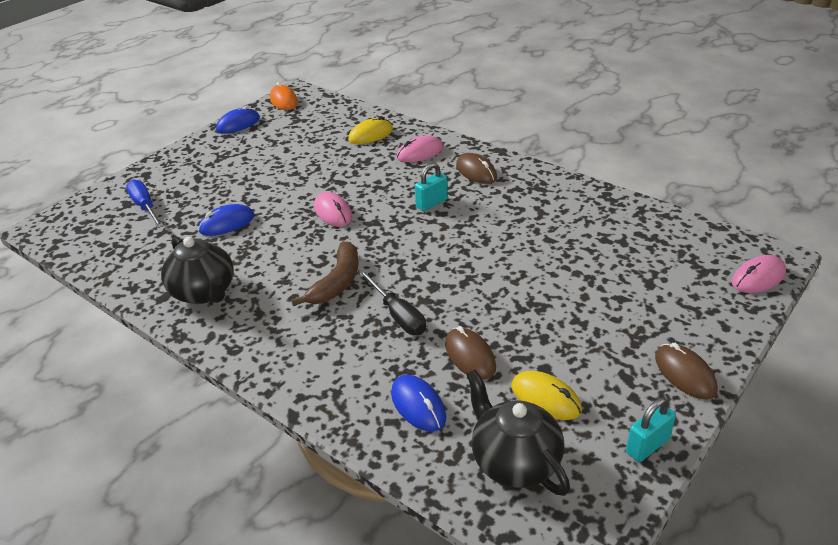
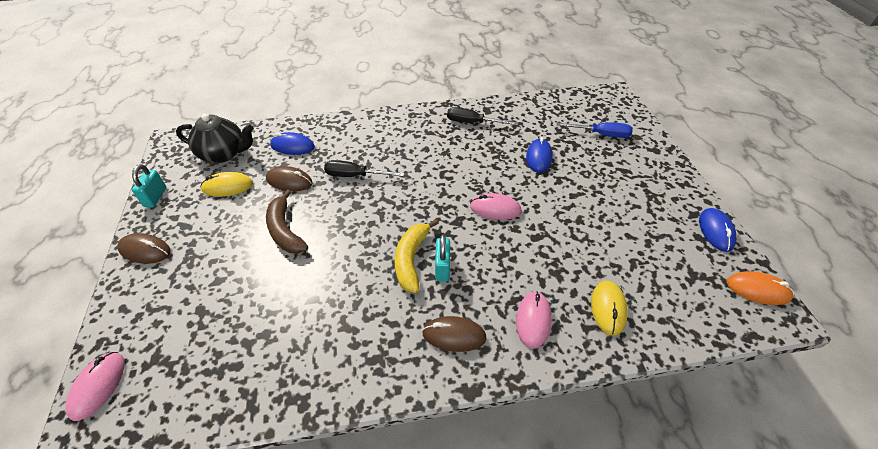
camera: 130 degrees right, 10 degrees up
black teapot [161,236,234,304] -> black screwdriver [447,107,519,125]
brown banana [291,242,359,306] -> brown banana moved to [266,189,308,254]
none -> yellow banana [394,219,439,293]

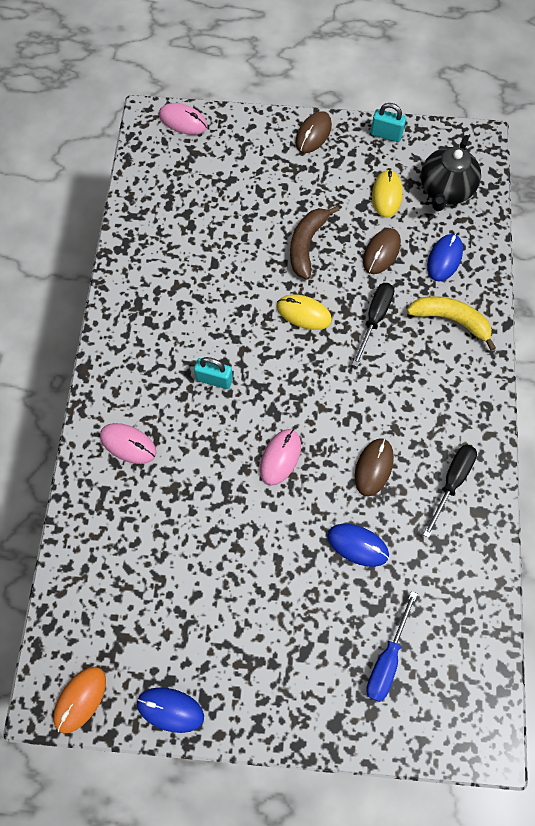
camera: 105 degrees right, 20 degrees up
brown banana [266,189,308,254] -> brown banana turned 60 degrees counterclockwise [290,206,339,280]
yellow banana [394,219,439,293] -> yellow banana moved to [407,296,496,351]
brown mouse [422,316,487,352] -> brown mouse moved to [355,438,394,496]
yellow mouse [591,281,628,336] -> yellow mouse moved to [277,294,332,330]

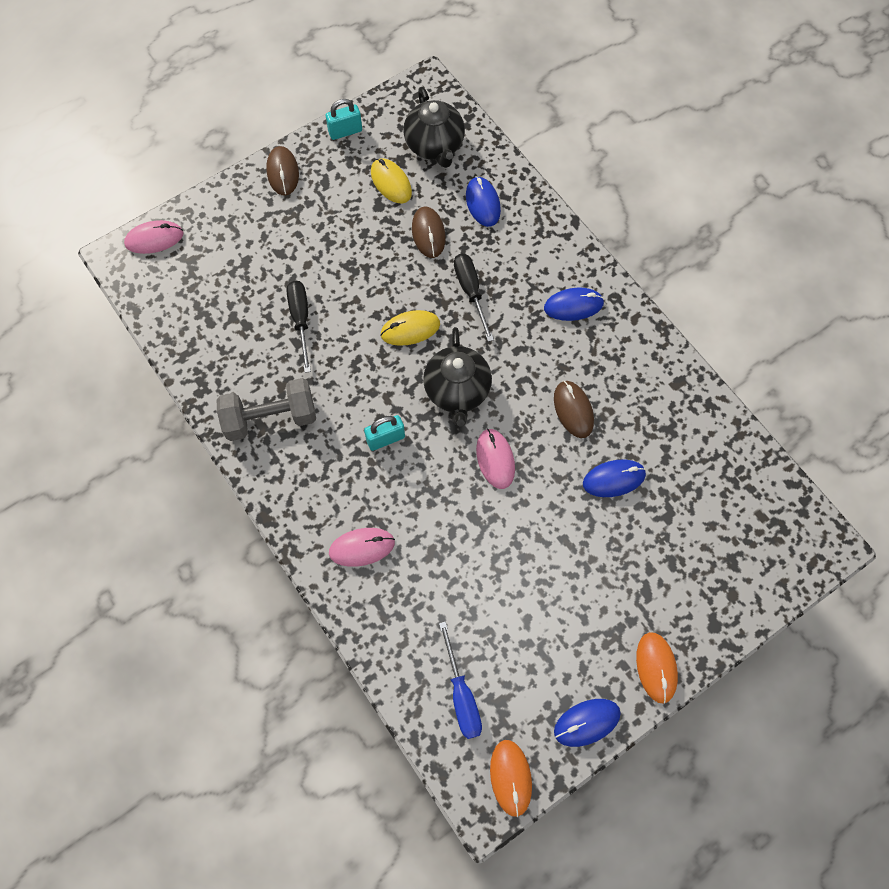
camera: 40 degrees left, 0 degrees up
brown banana [290,206,339,280] -> none
blue screwdriver [366,591,417,702] -> blue screwdriver moved to [439,621,482,739]
yellow banana [407,296,496,351] -> none
black screwdriver [423,444,477,538] -> black screwdriver moved to [287,280,311,373]
none -> grey dumbbell [217,378,316,441]
none -> black teapot [423,327,492,427]
none -> blue mouse [544,288,604,321]
none -> orange mouse [636,632,678,704]

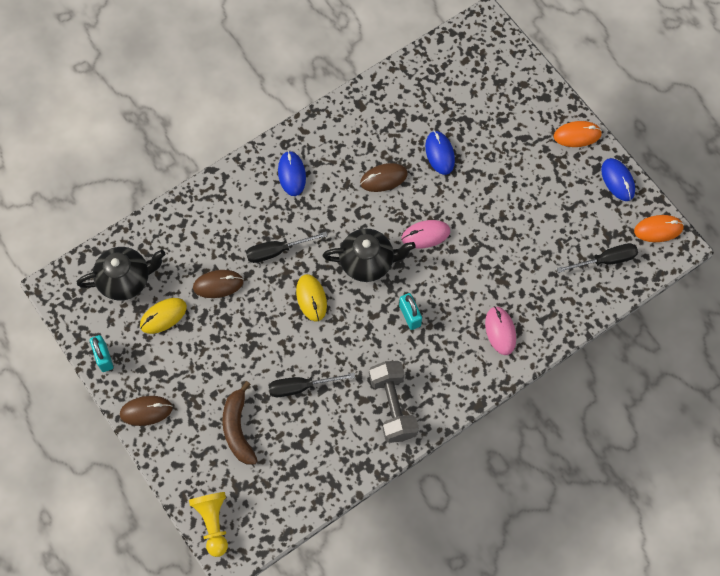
camera: 90 degrees left, 0 degrees up
pink mouse [124,220,183,254] -> yellow pawn [189,492,228,557]
blue screwdriver [439,621,482,739] -> black screwdriver [557,243,638,273]
blue mouse [466,176,501,227] -> none
none -> brown banana [222,381,258,464]

